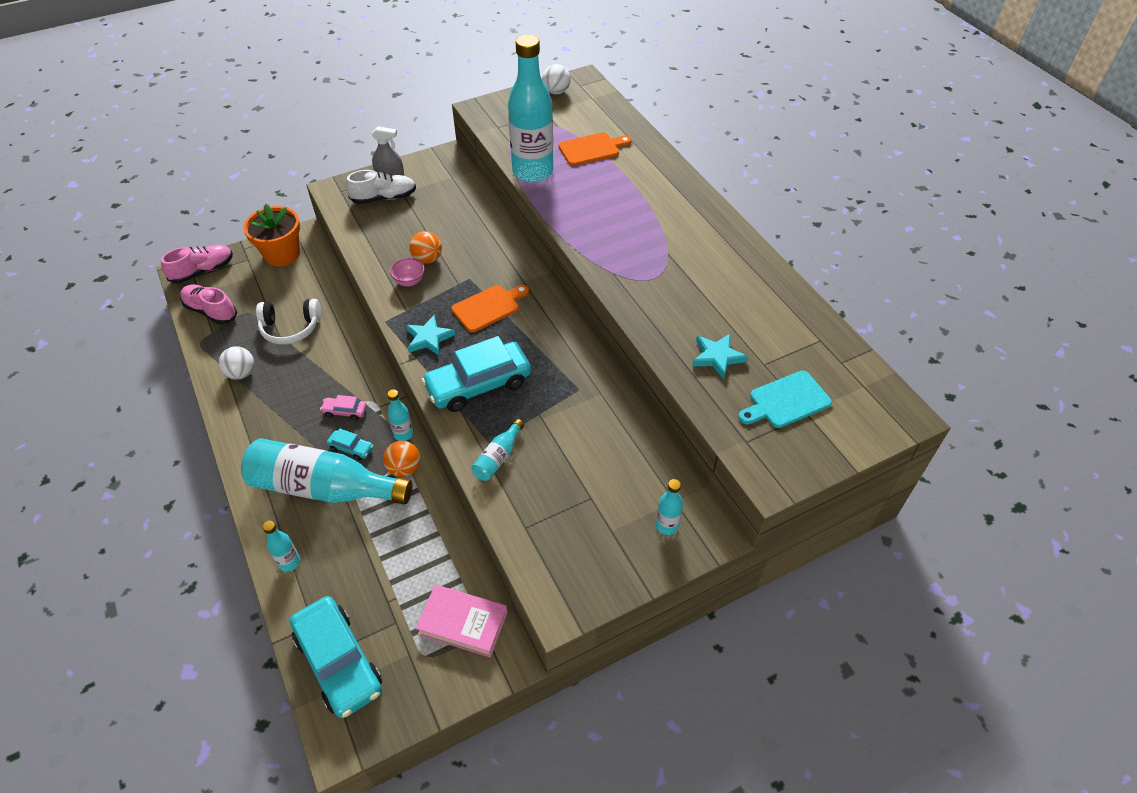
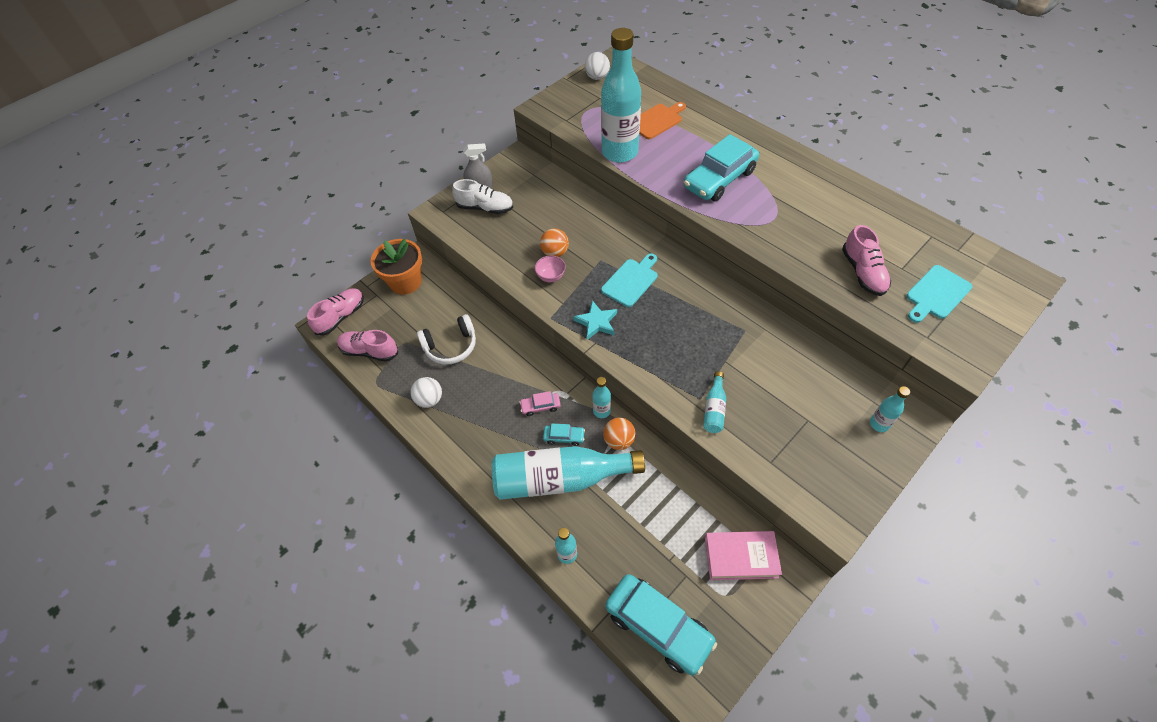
camera: 15 degrees left, 5 degrees up
white shoe [346,170,416,204] -> white shoe turned 45 degrees clockwise [452,179,513,214]
turquoise car [421,336,531,412] -> turquoise car moved to [684,134,759,201]
orange cutting board [451,285,529,333] -> turquoise cutting board [601,254,657,307]
turquoise star [692,334,748,380] -> pink shoe [842,225,891,296]

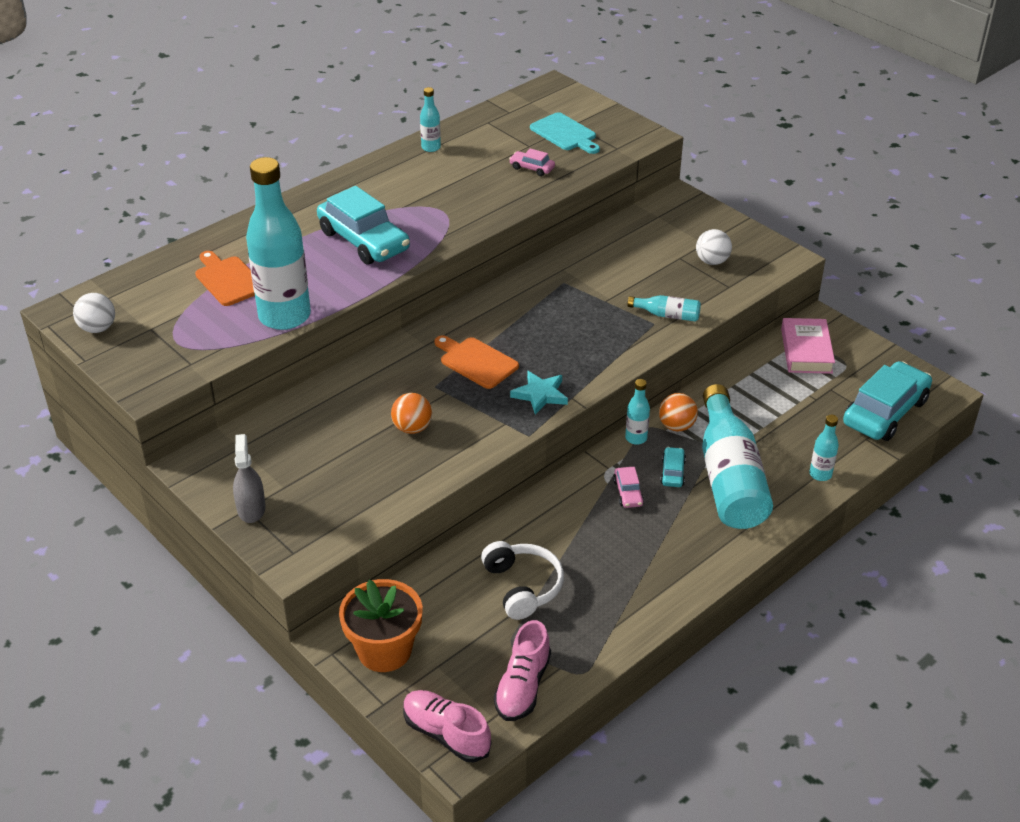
camera: 90 degrees left, 15 degrees down
white ball [410,377,442,408] -> white ball moved to [696,229,732,265]
white shoe [452,179,513,214] -> none
pink bowl [534,255,566,282] -> none
turquoise cutting board [601,254,657,307] -> orange cutting board [435,335,519,389]
pink shoe [842,225,891,296] -> pink car [509,148,555,176]
turquoise bottle [870,386,910,432] -> turquoise bottle moved to [420,87,441,152]

